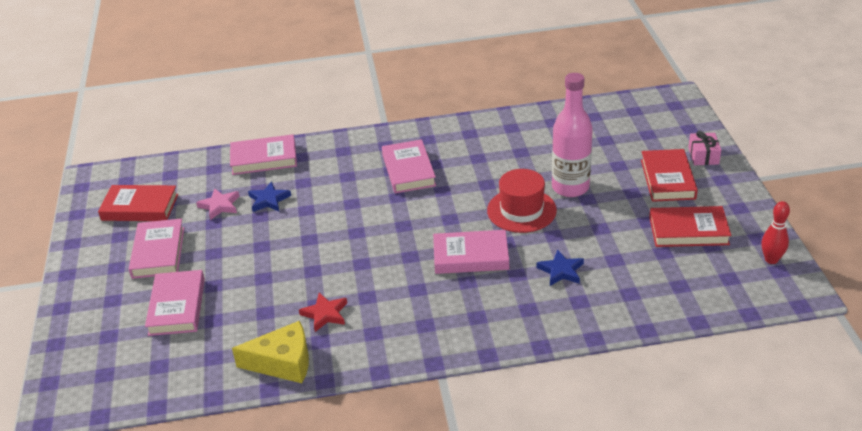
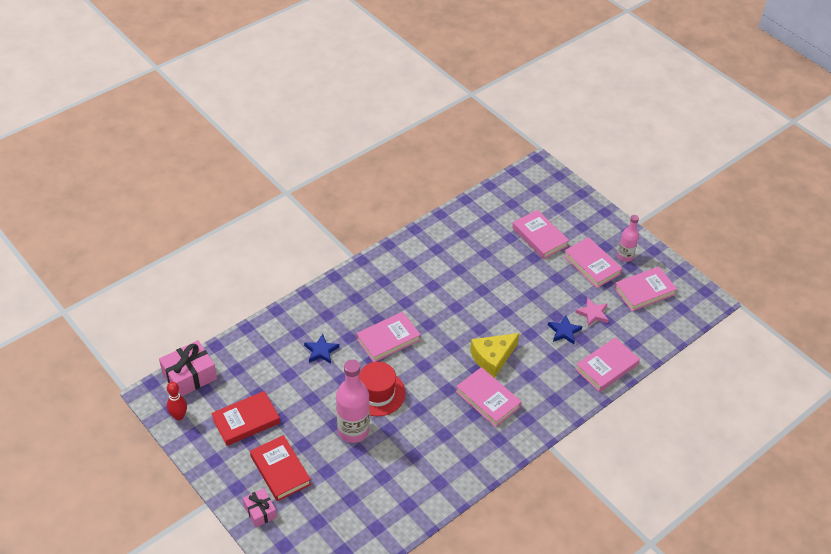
camera: 145 degrees right, 10 degrees up
red book [98,185,178,221] -> pink book [614,267,677,311]
yellow cheese [232,321,309,383] -> yellow cheese moved to [470,333,519,378]
red star [299,293,347,332] -> none
none -> pink gift [159,340,217,396]
none -> pink bottle [617,215,639,262]

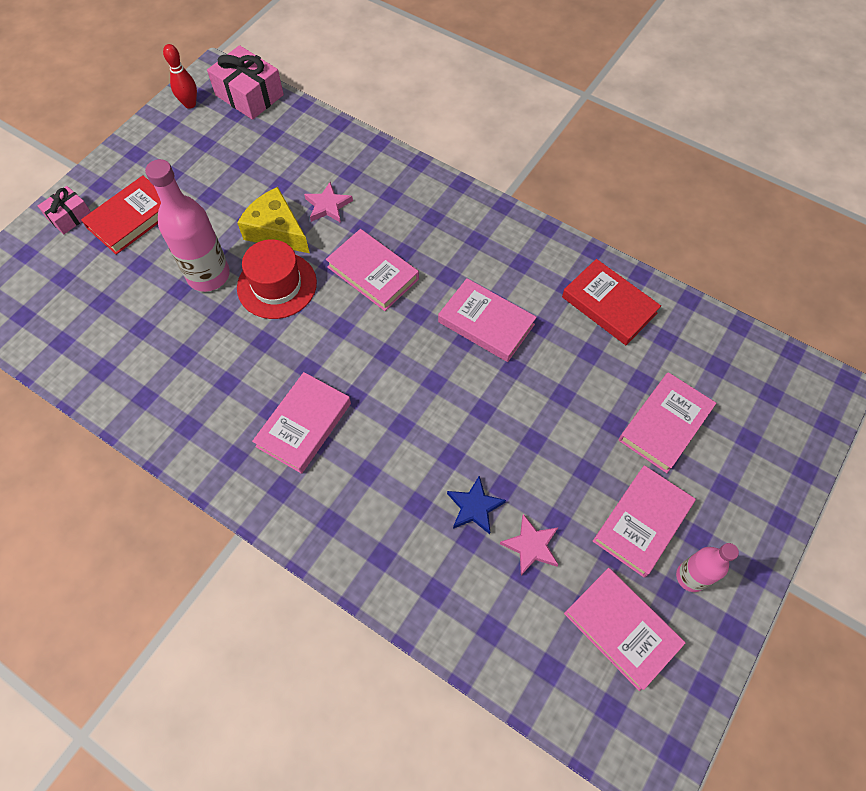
camera: 75 degrees right, 15 degrees up
red book [211,391,280,446] -> red book moved to [562,259,661,345]
blue star [304,334,339,364] -> pink star [304,182,353,223]
yellow cheese [470,333,519,378] -> yellow cheese moved to [237,187,310,253]
pink book [575,337,640,392] -> pink book moved to [438,278,537,362]

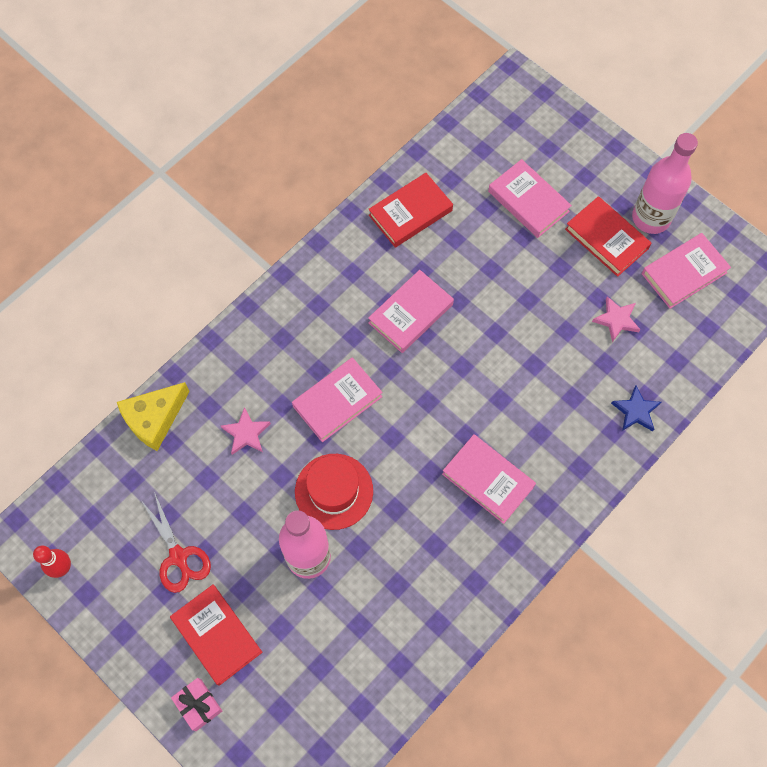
camera: 80 degrees left, 5 degrees up
pink gift [207,45,284,120] -> none
yellow cheese [237,187,310,253] -> yellow cheese moved to [117,382,190,451]
blue star [447,476,506,534] -> blue star moved to [611,386,661,431]
pink book [593,465,696,577] -> red book [565,196,651,277]
pink bottle [676,543,739,592] -> pink bottle [632,133,698,234], size x1.70
none -> red scissors [140,492,211,593]

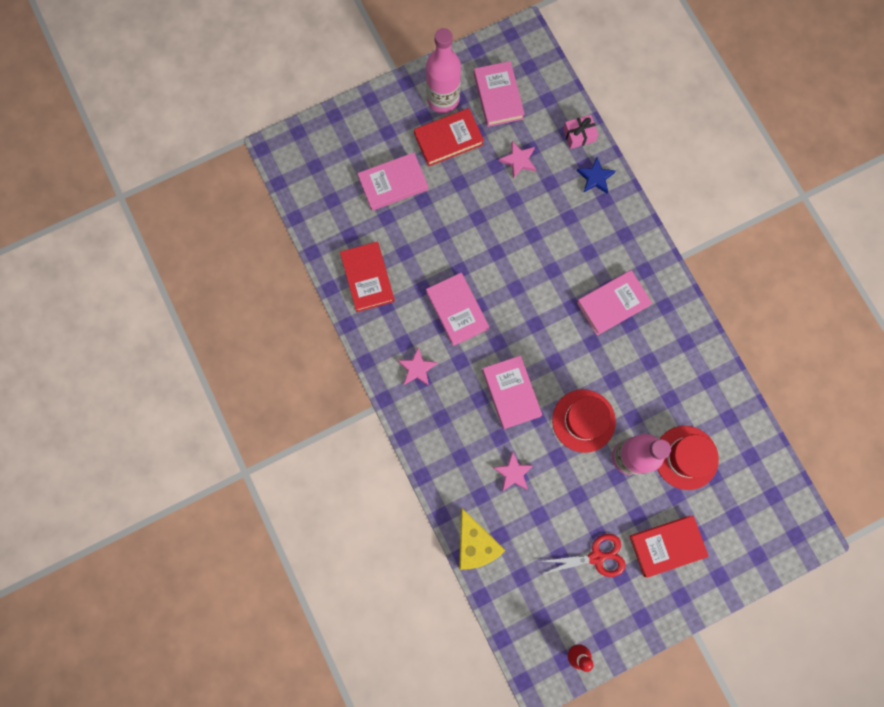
camera: 70 degrees left, 10 degrees up
pink gift [171,678,222,731] -> pink gift moved to [563,115,599,149]
none -> pink star [397,347,438,386]
none -> red hat [657,426,719,490]

